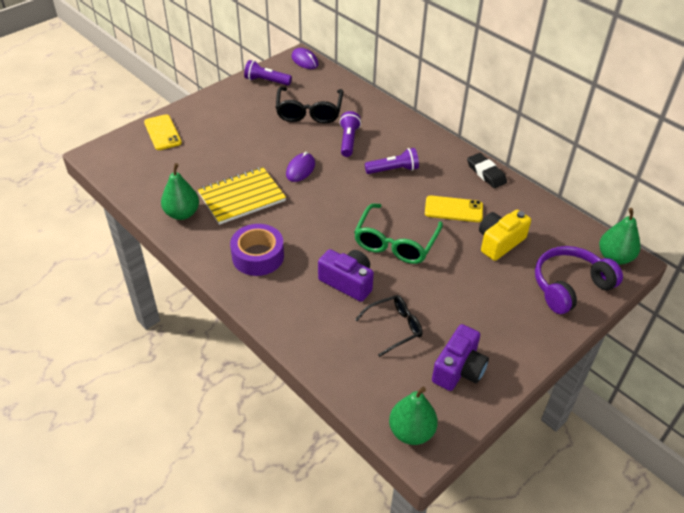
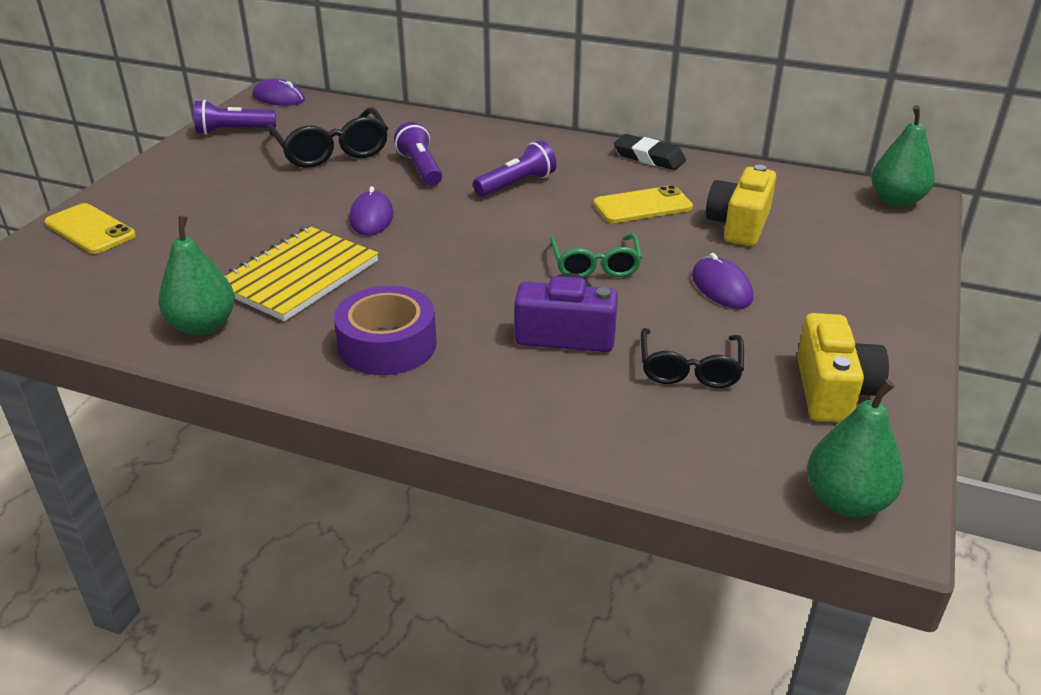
camera: 25 degrees left, 10 degrees down
green glasses [354,203,443,264] -> green glasses [550,233,642,277], size x0.65
black glasses [355,295,422,357] -> black glasses turned 150 degrees clockwise [641,328,744,388]
purple camera [432,324,489,391] -> yellow camera [797,313,889,422]
purple headphones [535,246,623,314] -> none
none -> purple mouse [692,253,753,309]

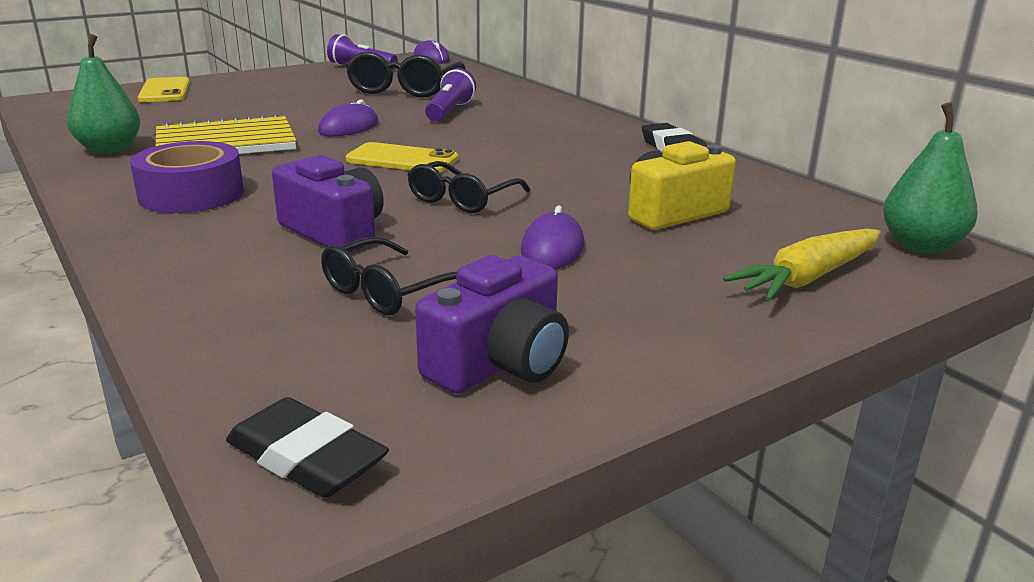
camera: 35 degrees right, 10 degrees down
purple flashlight [473,140,556,197] -> none
green glasses [550,233,642,277] -> black glasses [408,161,530,213]
yellow phone [593,185,693,223] -> yellow phone moved to [346,142,458,173]
yellow camera [797,313,889,422] -> purple camera [415,255,569,394]
green pear [807,379,903,517] -> black eraser [226,397,389,498]
none -> yellow carrot [723,229,881,301]

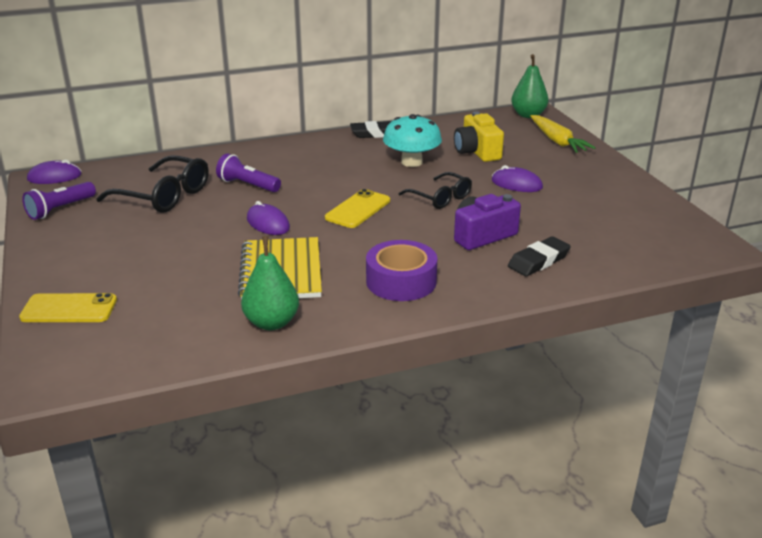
camera: 75 degrees left, 5 degrees up
black eraser [226,397,389,498] -> black eraser moved to [508,237,571,276]
black glasses [321,237,457,315] -> none
purple camera [415,255,569,394] -> none
none -> turquoise mushroom [383,114,442,167]

